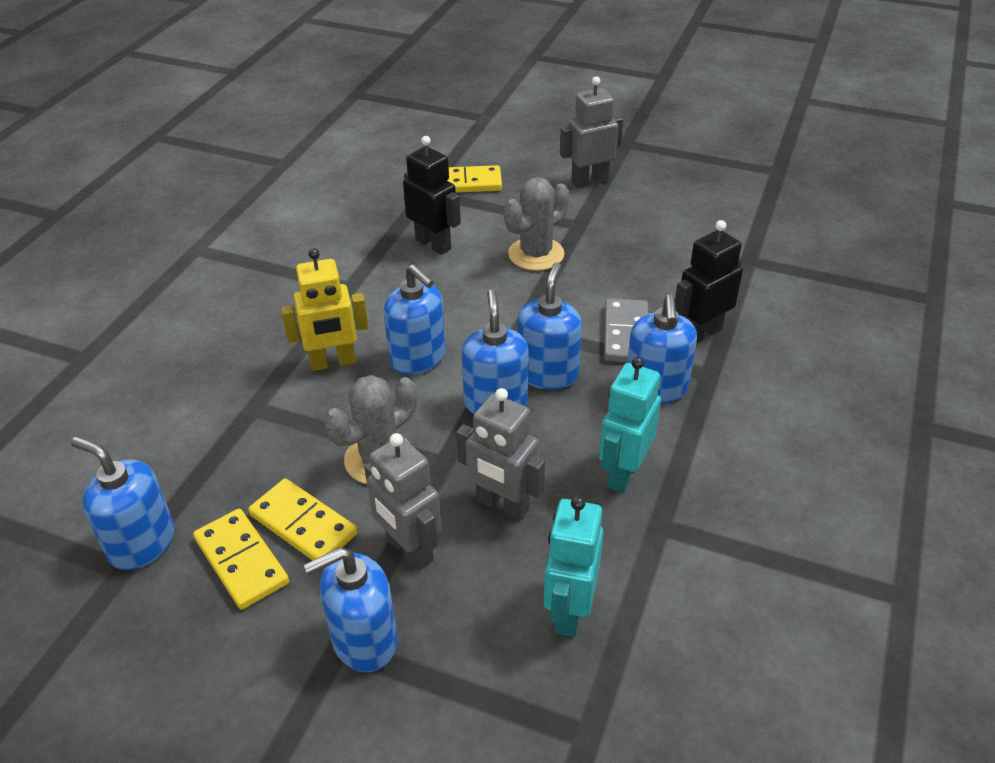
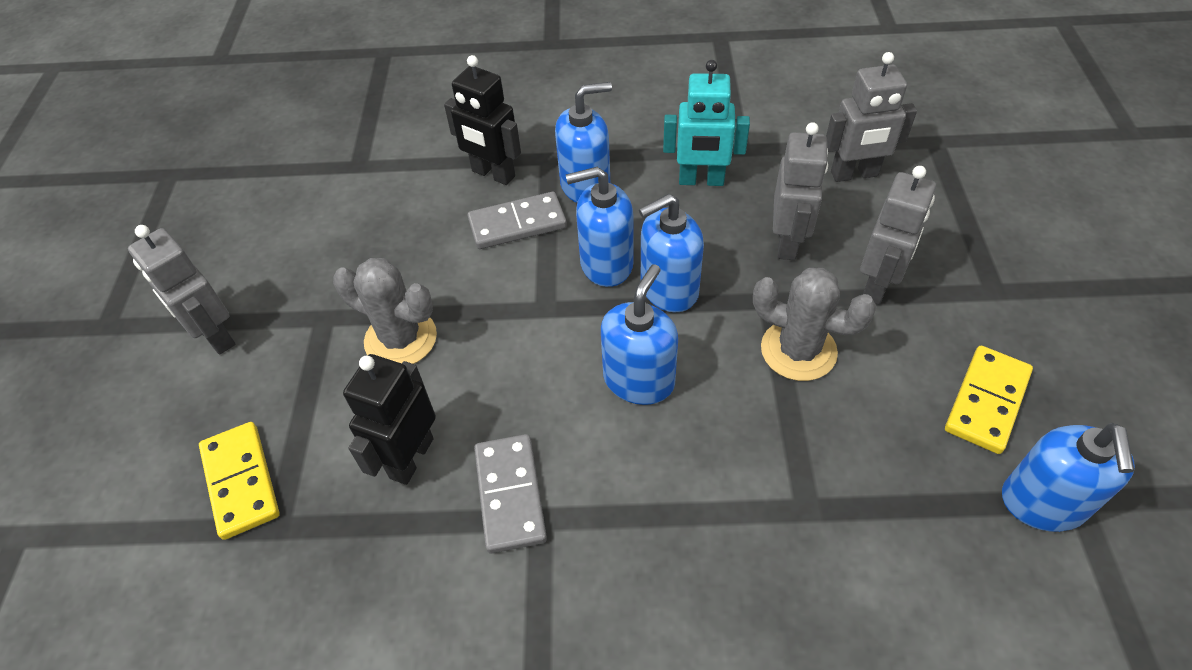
camera: 110 degrees left, 10 degrees up
yellow domino [248,478,357,561] -> none
yellow robot [281,248,369,371] -> none
blue soap dispenser [304,547,398,672] -> none
turquoise robot [544,496,603,637] -> grey robot [826,52,917,182]
none -> grey domino [474,434,547,554]

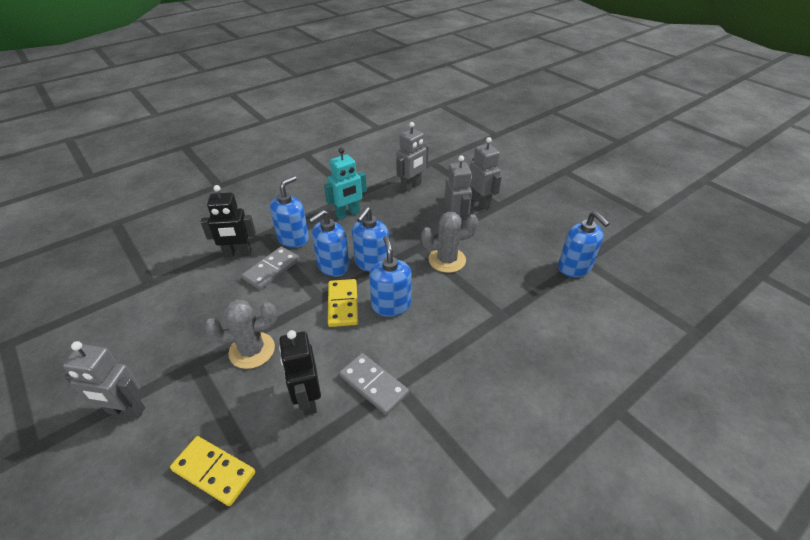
camera: 40 degrees left, 10 degrees down
grey robot [773,122,828,260] -> grey robot moved to [470,137,502,209]
yellow domino [945,346,1033,454] -> yellow domino moved to [328,279,358,327]

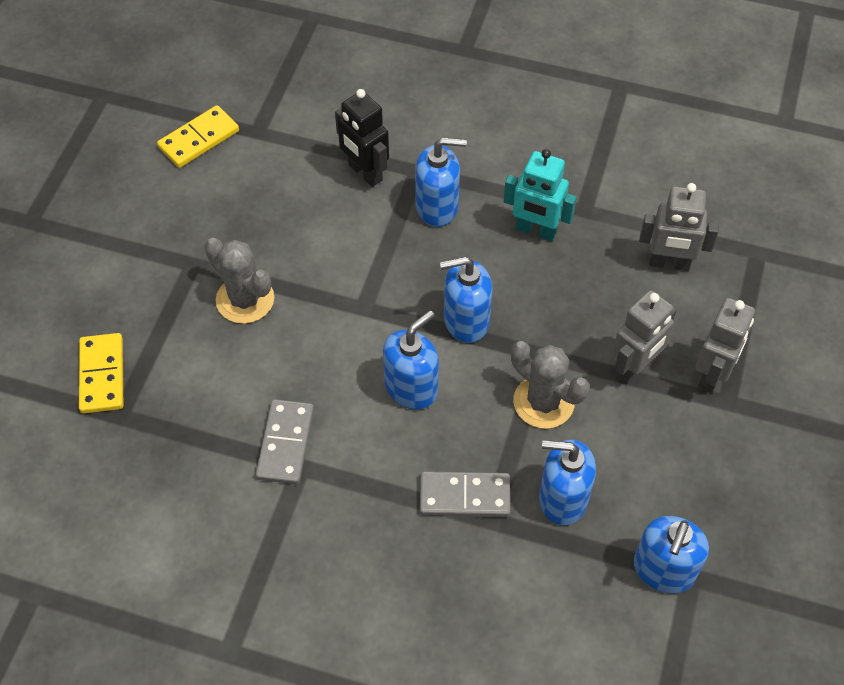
camera: 55 degrees right, 15 degrees up
grey robot [63,341,145,418] -> none
grey domino [242,246,300,290] -> grey domino moved to [420,471,511,517]
black robot [279,330,321,416] -> none
blue soap dispenser [308,210,350,277] -> blue soap dispenser moved to [539,439,596,525]
yellow domino [328,279,358,327] -> yellow domino moved to [157,105,239,168]

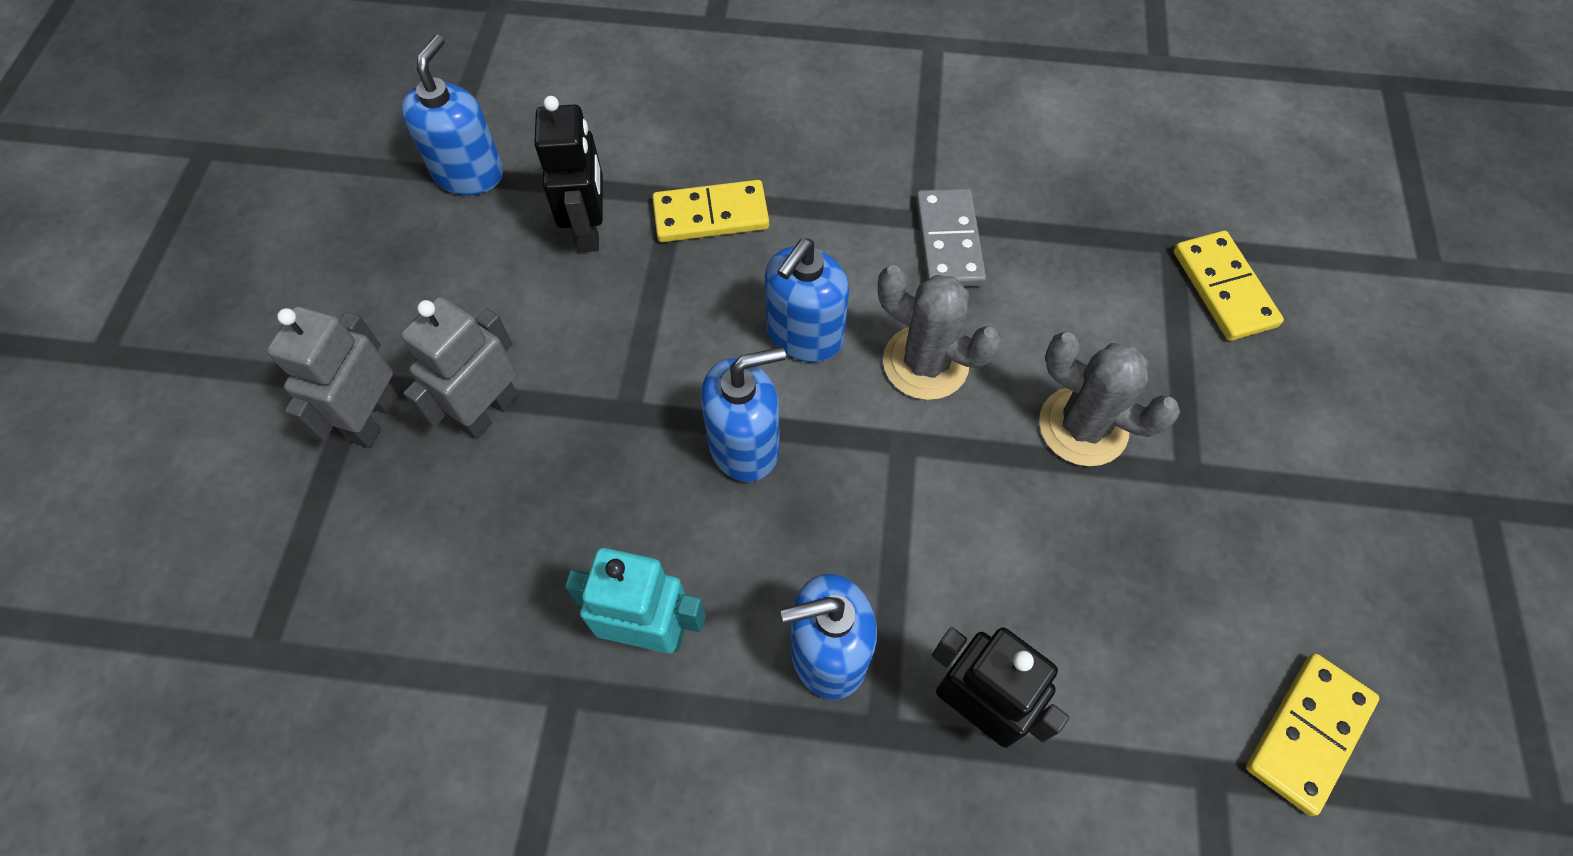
camera: 170 degrees right, 5 degrees up
grey domino [420,471,511,517] -> yellow domino [652,180,769,242]
grey cactus [511,341,589,429] -> grey cactus moved to [878,265,1002,400]
blue soap dispenser [539,439,596,525] -> black robot [534,96,603,252]
grey robot [639,183,719,271] -> none

